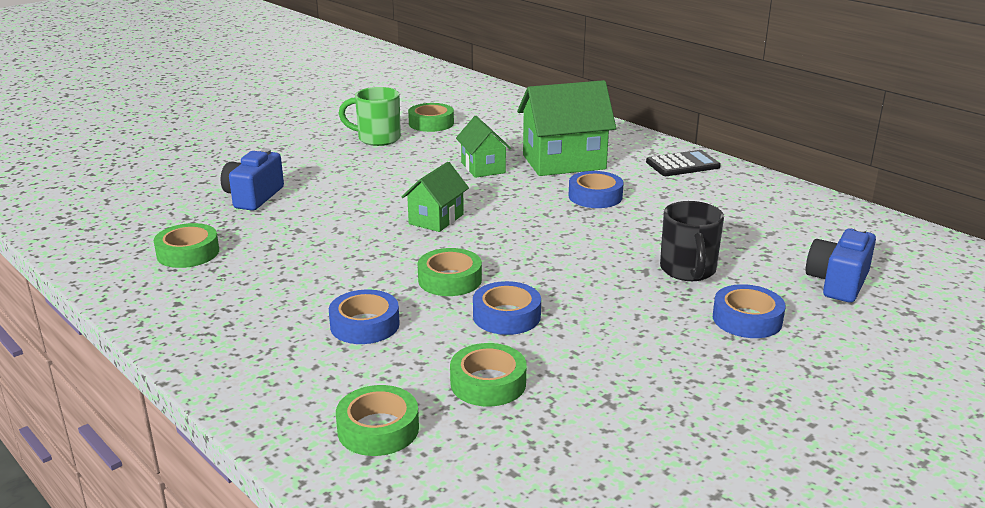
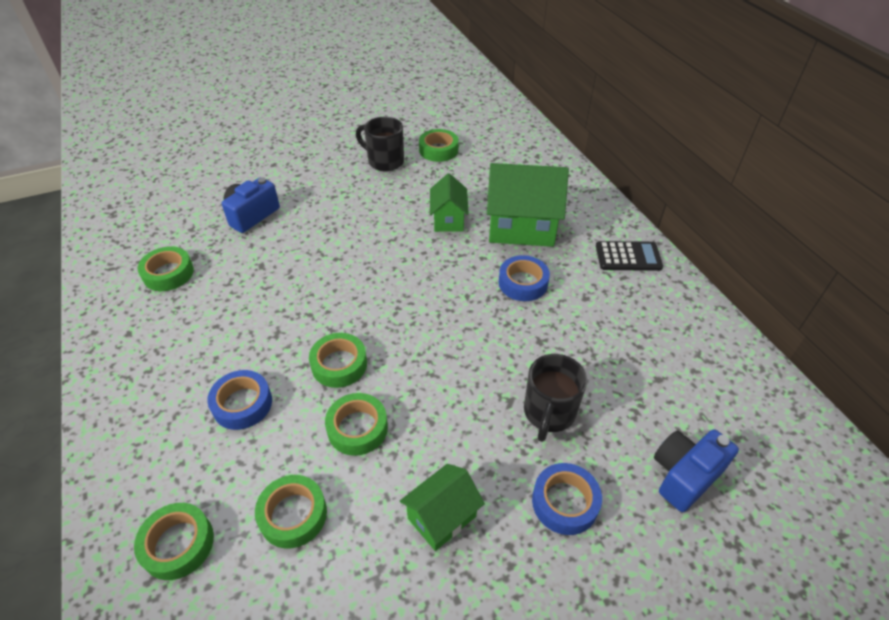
camera: 20 degrees right, 20 degrees up
green mug [339,87,401,146] -> black mug [356,117,404,171]
green house [402,162,469,232] -> green house moved to [400,464,485,551]
blue tape [473,281,541,335] -> green tape [325,393,388,456]

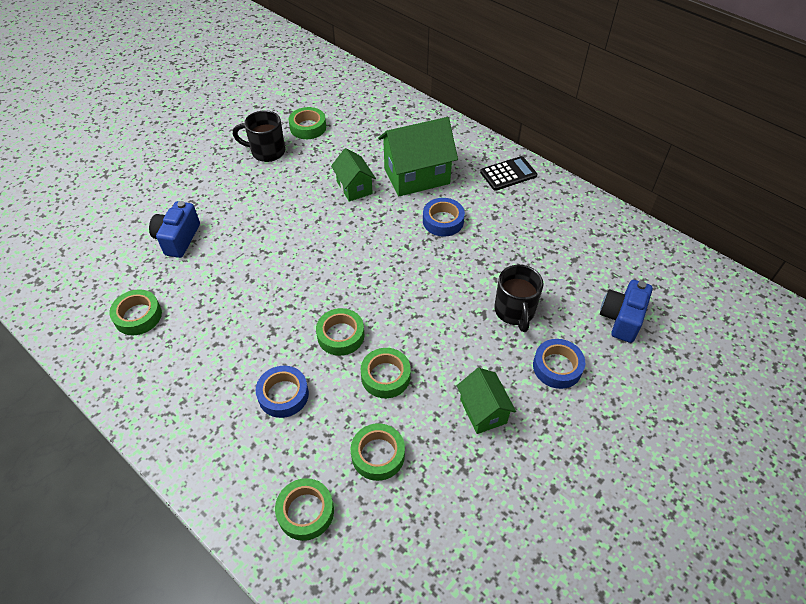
camera: 25 degrees left, 5 degrees up
green house [400,464,485,551] -> green house turned 45 degrees counterclockwise [457,368,516,434]

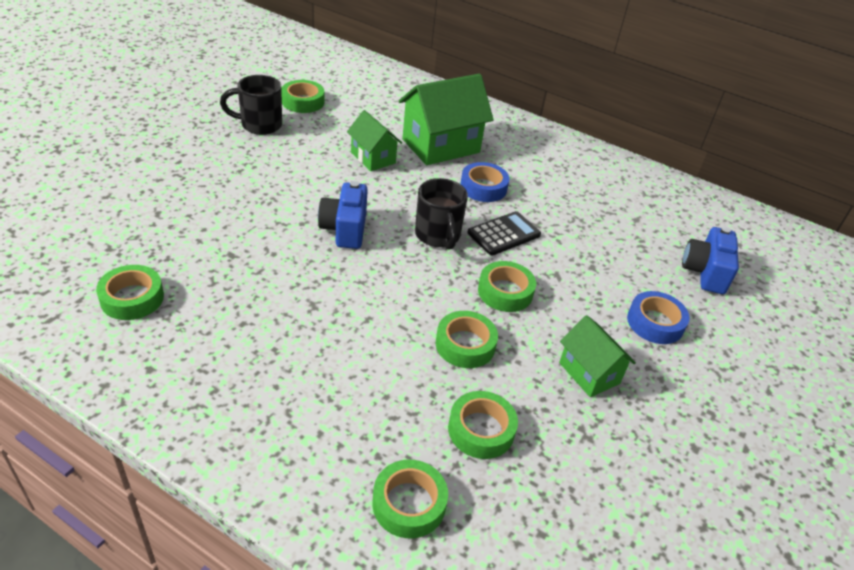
camera: 15 degrees left, 10 degrees down
blue camera [149,201,200,258] -> blue camera moved to [318,181,368,249]
blue tape [256,366,309,418] -> none
green tape [316,308,364,356] -> green tape moved to [478,261,536,312]
black calculator [480,156,537,191] -> black calculator moved to [467,211,541,255]
black mug [494,265,543,332] -> black mug moved to [415,178,468,250]

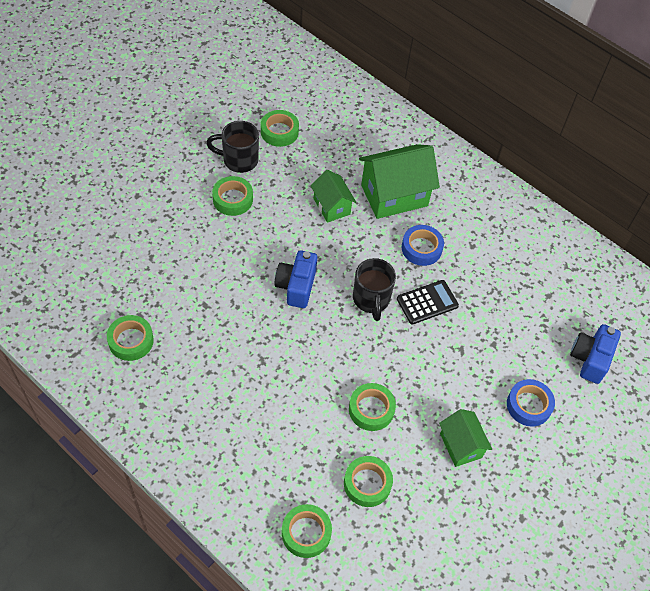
camera: 10 degrees right, 15 degrees up
green tape [478,261,536,312] -> green tape moved to [212,176,253,216]

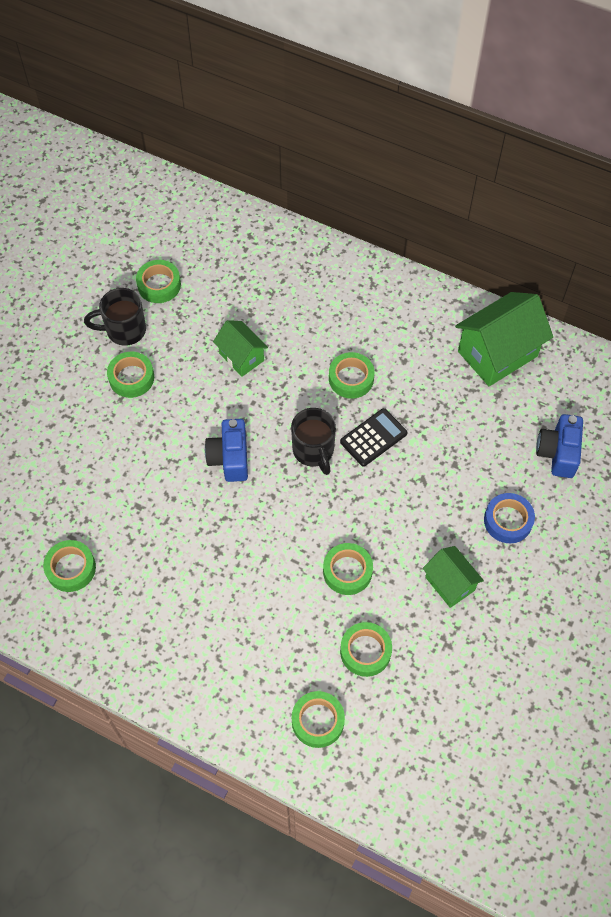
camera: 10 degrees left, 5 degrees up
green house [359,144,440,219] -> green house moved to [455,292,553,386]
blue tape [402,225,444,266] -> green tape [329,352,375,399]

